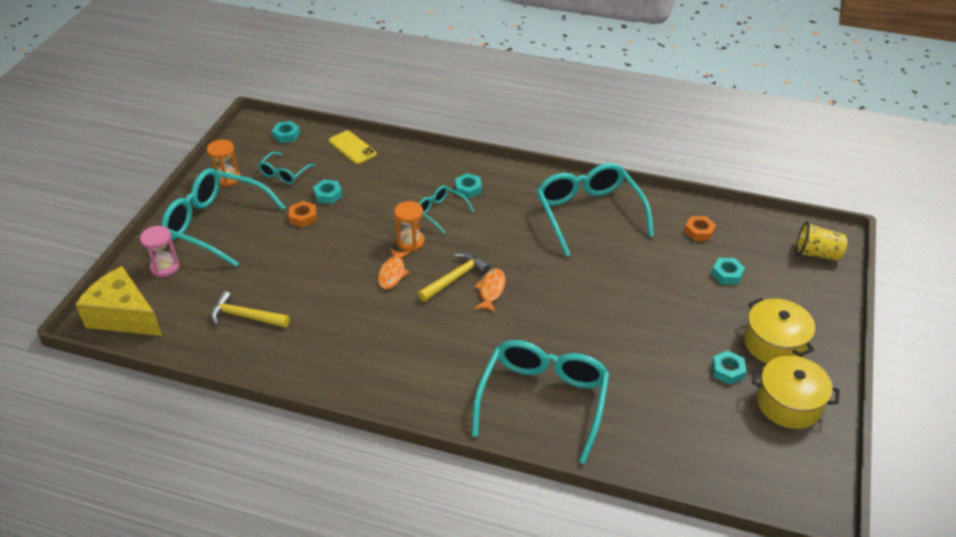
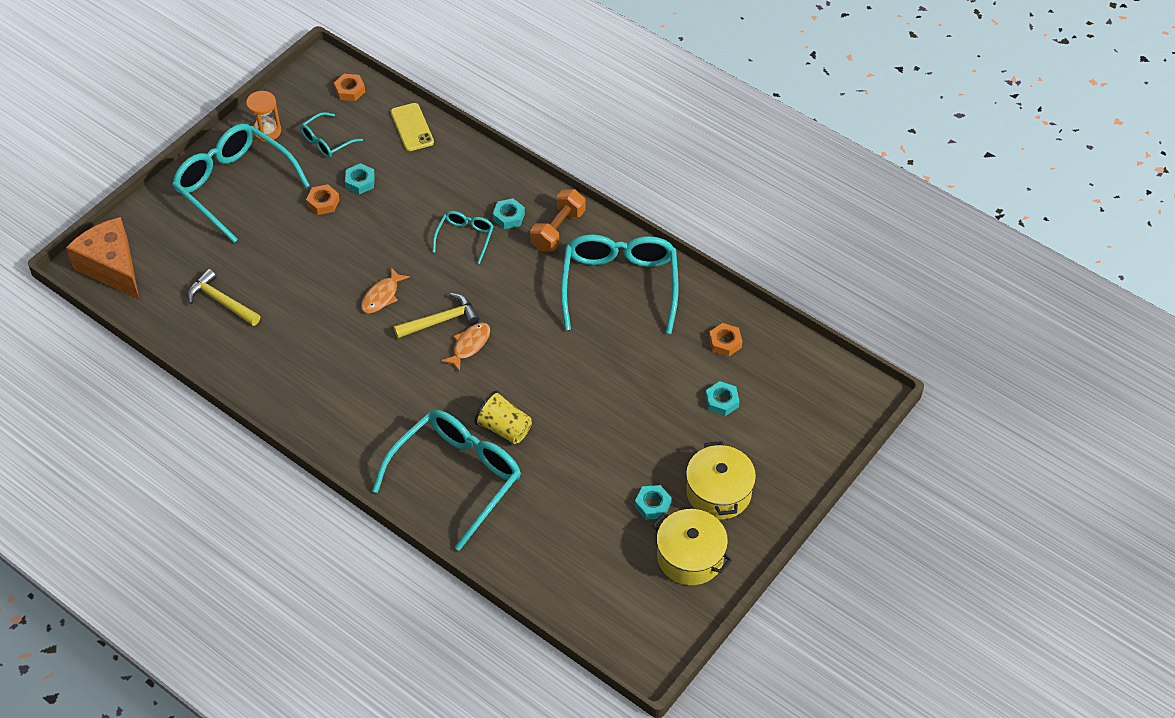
camera: 20 degrees right, 10 degrees up
yellow cheese [75,266,162,336] -> orange cheese [66,217,139,299]
pink hourglass [140,226,180,277] -> none
turquoise nut [272,121,300,143] -> orange nut [334,74,365,101]
orange hourglass [394,201,425,251] -> none
turquoise glasses [419,186,475,234] -> turquoise glasses turned 45 degrees clockwise [433,211,494,264]
yellow cup [796,222,847,261] -> yellow cup moved to [475,391,532,444]
none -> orange dumbbell [530,189,585,252]

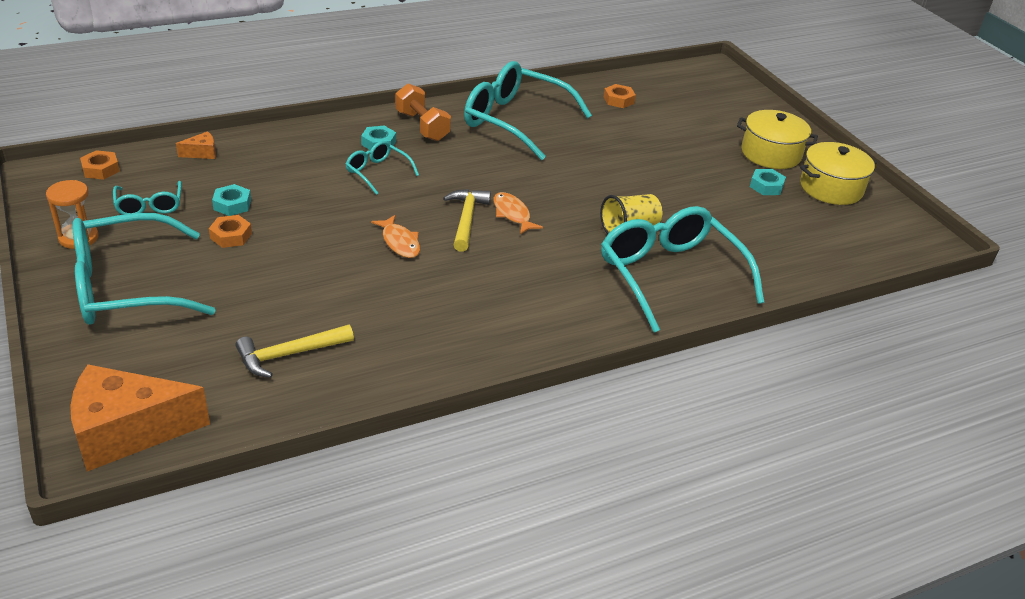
camera: 65 degrees left, 15 degrees down
yellow phone [391,103,434,151] -> orange cheese [176,131,216,159]
turquoise nut [705,381,739,416] -> none

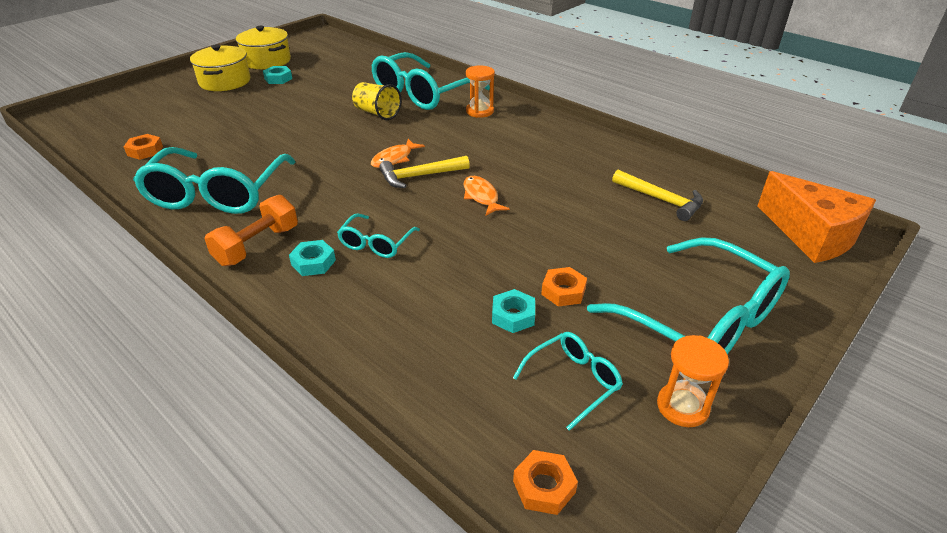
camera: 110 degrees left, 0 degrees up
orange cheese [176,131,216,159] -> none
orange fish [371,215,420,258] -> orange fish turned 60 degrees counterclockwise [463,176,510,216]
none -> orange hourglass [466,65,495,118]

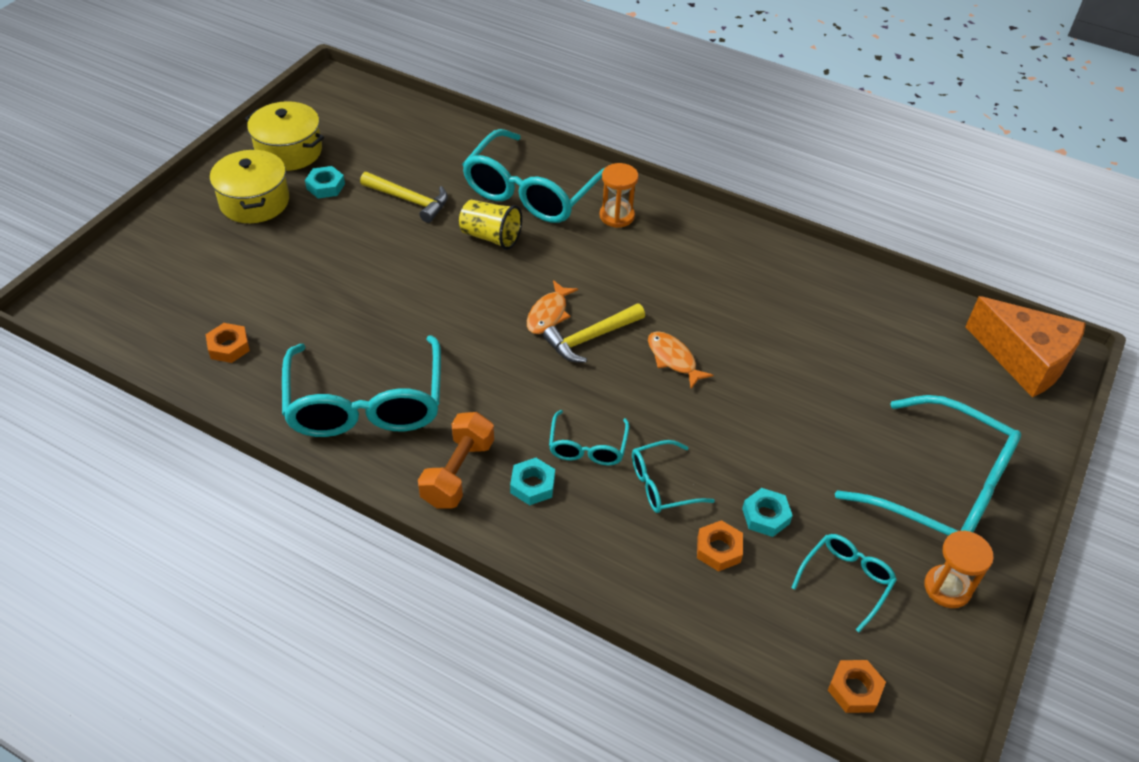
camera: 15 degrees left, 10 degrees up
orange nut [541,267,587,307] -> orange nut moved to [697,520,743,572]
yellow hammer [612,170,703,221] -> yellow hammer moved to [360,172,448,223]
none -> turquoise glasses [632,440,715,513]

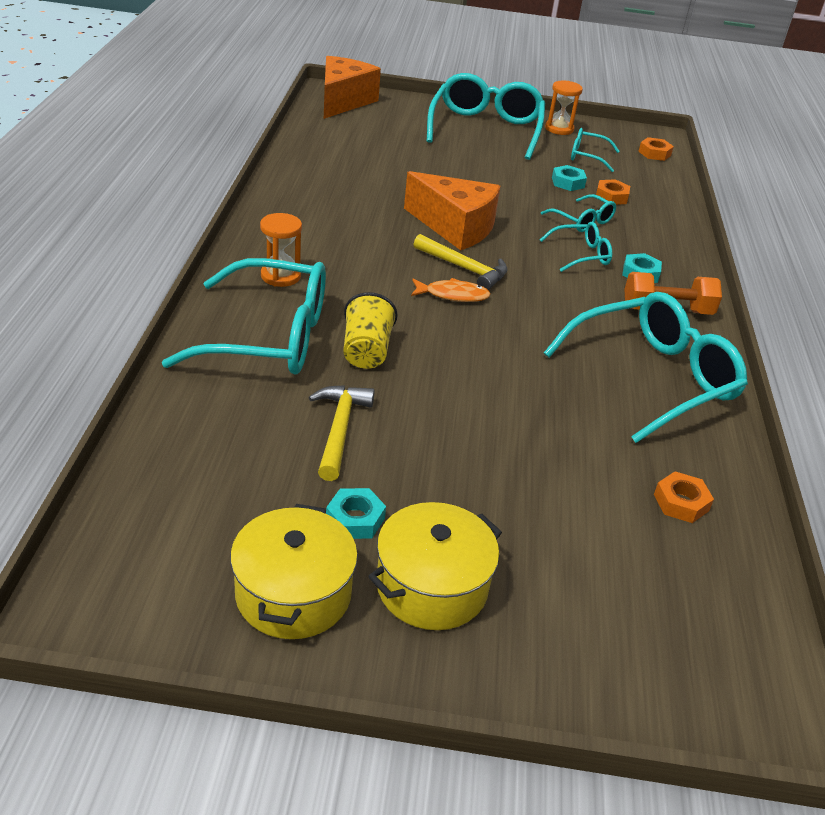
camera: 115 degrees left, 10 degrees down
orange fish [648,331,714,389] -> orange cheese [404,171,501,250]

